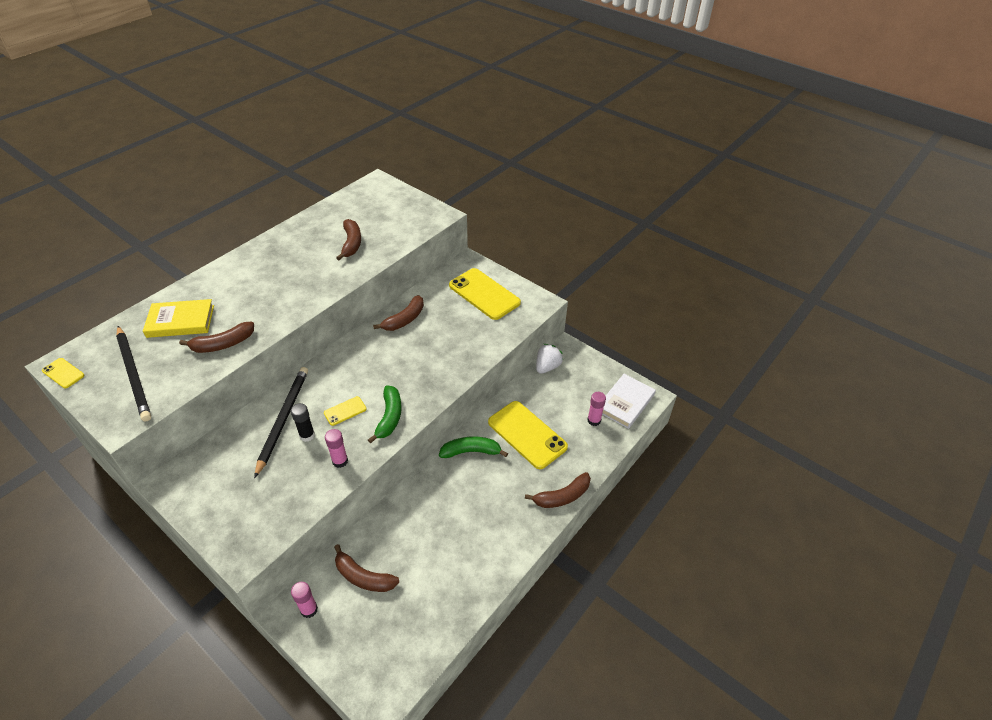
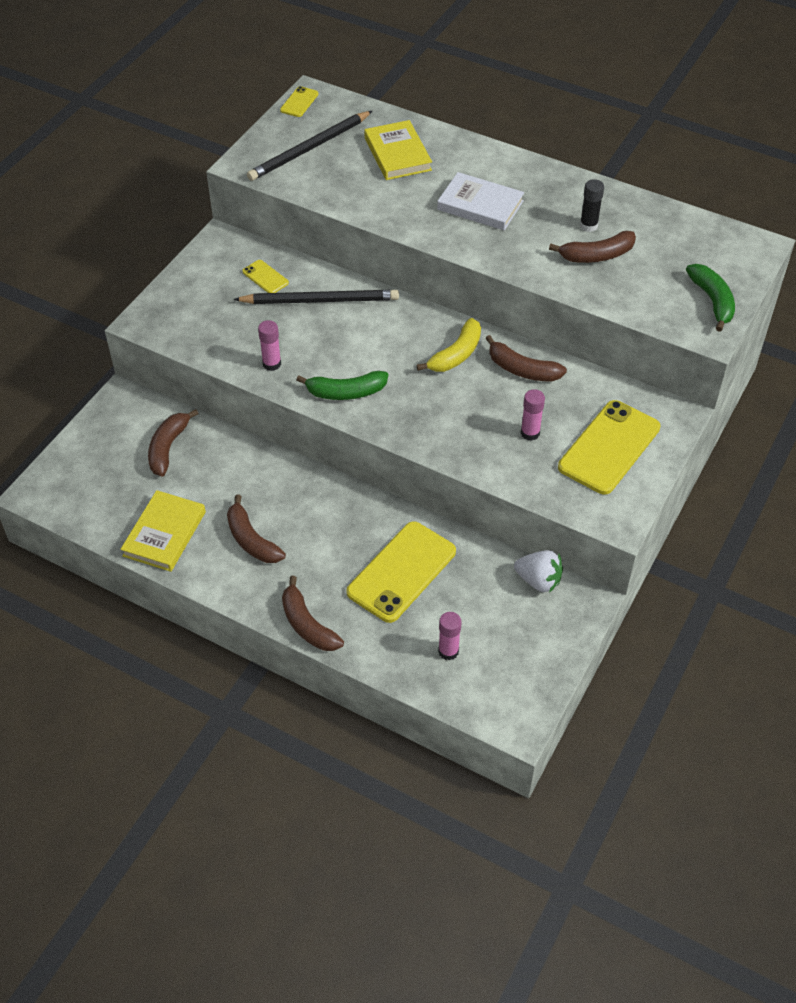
camera: 80 degrees right, 5 degrees up
brown banana [179,322,254,353] -> brown banana moved to [227,494,286,563]
black glue stick [291,403,315,442] -> black glue stick moved to [580,179,604,232]
pink glue stick [291,582,318,618] -> pink glue stick moved to [521,389,545,441]
yellow phone [324,396,367,426] -> yellow phone moved to [242,260,289,293]
green banana [439,436,508,458] -> green banana moved to [686,264,735,332]
white book [602,374,656,429] -> white book moved to [437,172,524,231]
none -> yellow book [120,490,206,572]
none -> yellow banana [417,318,481,372]

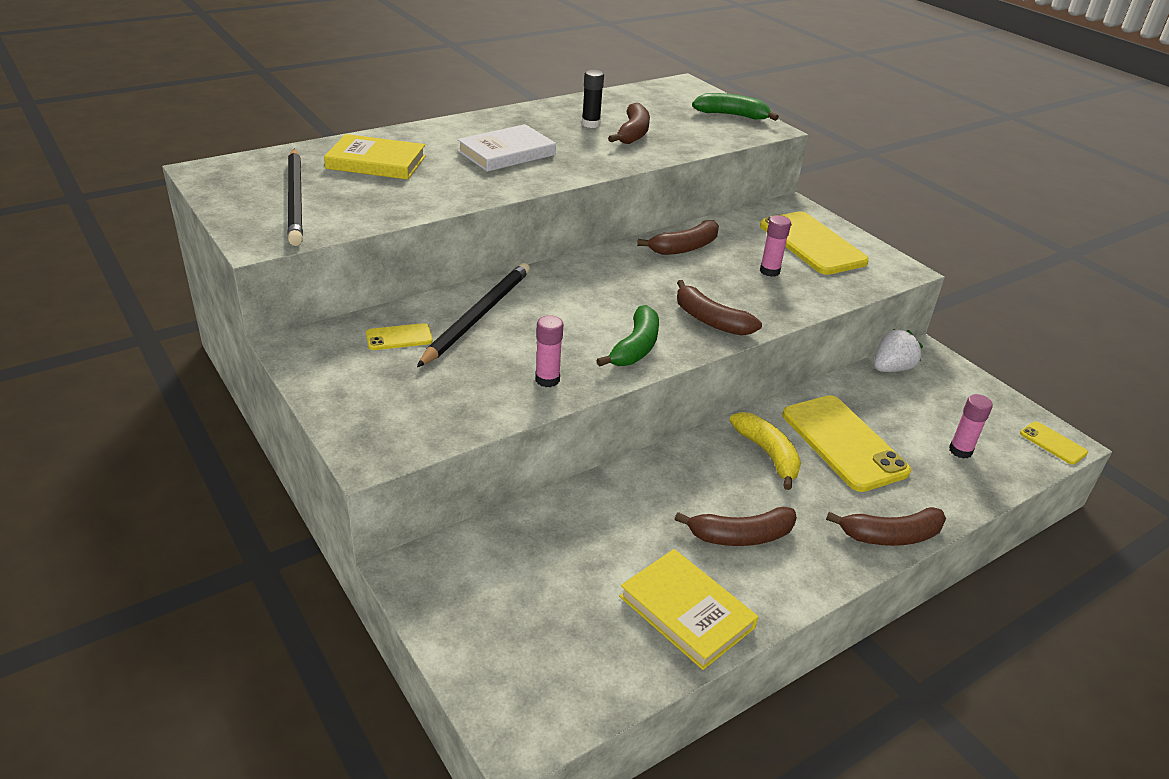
camera: 65 degrees left, 15 degrees down
brown banana [148,409,199,477] -> brown banana moved to [677,280,762,336]
yellow phone [280,86,318,117] -> yellow phone moved to [1020,421,1088,465]
yellow banana [417,318,481,372] -> yellow banana moved to [730,412,801,490]

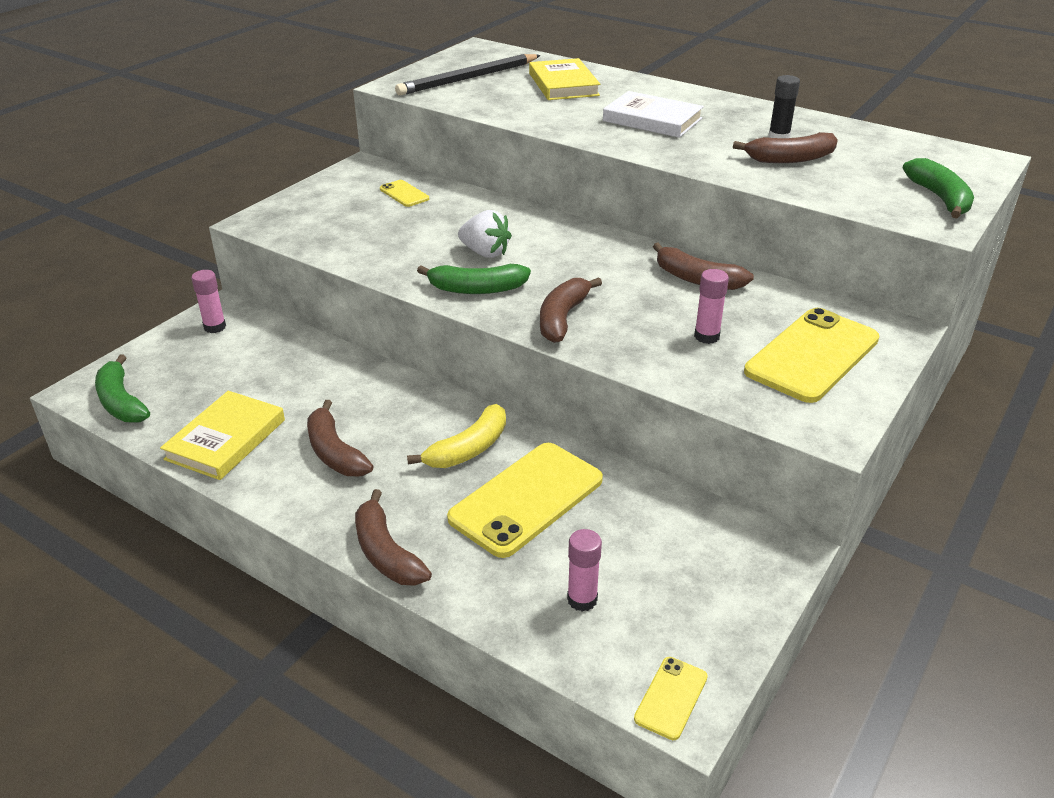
camera: 70 degrees right, 0 degrees up
black pencil [417,263,530,367] -> none
pink glue stick [535,315,563,387] -> pink glue stick moved to [191,270,226,333]
white strawberry [874,329,923,372] -> white strawberry moved to [458,210,512,258]
none -> green banana [95,354,150,423]

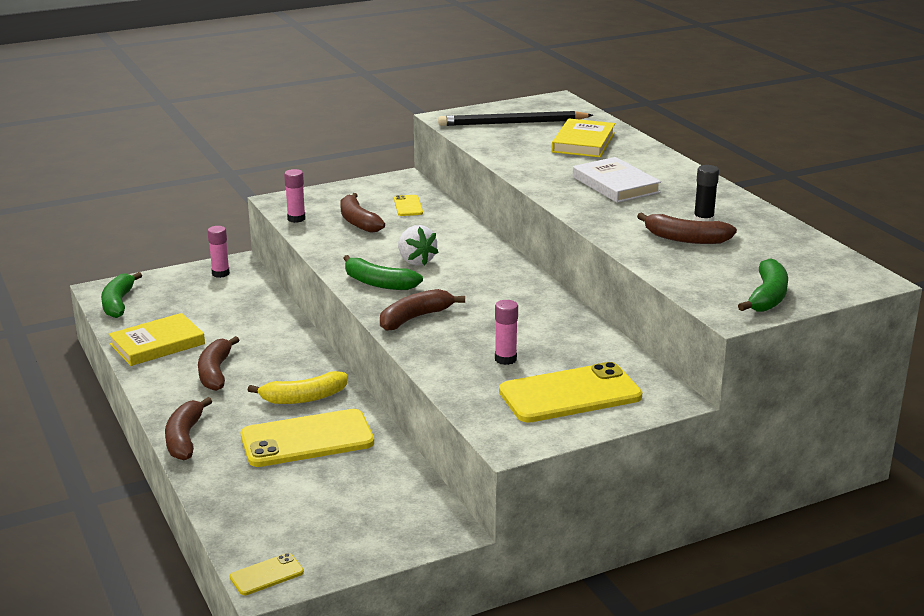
camera: 30 degrees right, 10 degrees down
pink glue stick [567,529,602,611] -> pink glue stick moved to [284,169,305,223]
brown banana [653,243,754,290] -> brown banana moved to [340,193,385,233]

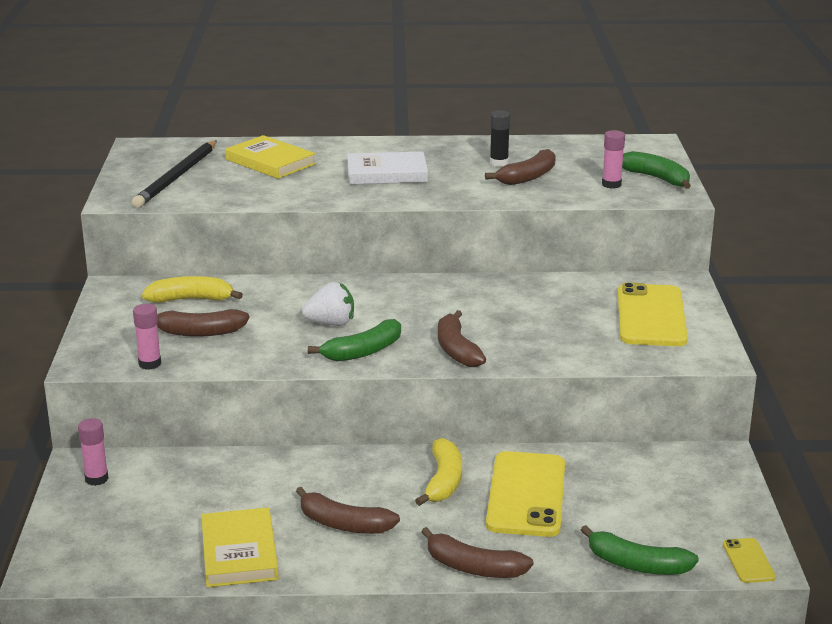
camera: 65 degrees left, 0 degrees up
green banana [101,272,142,318] -> green banana moved to [581,525,699,575]
yellow phone [394,195,423,216] -> yellow banana [142,276,243,303]
pink glue stick [495,300,518,365] -> pink glue stick moved to [602,130,625,189]

